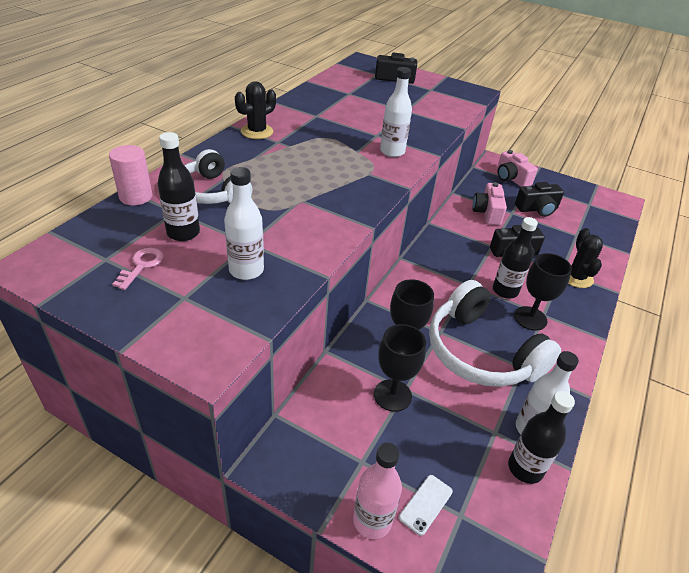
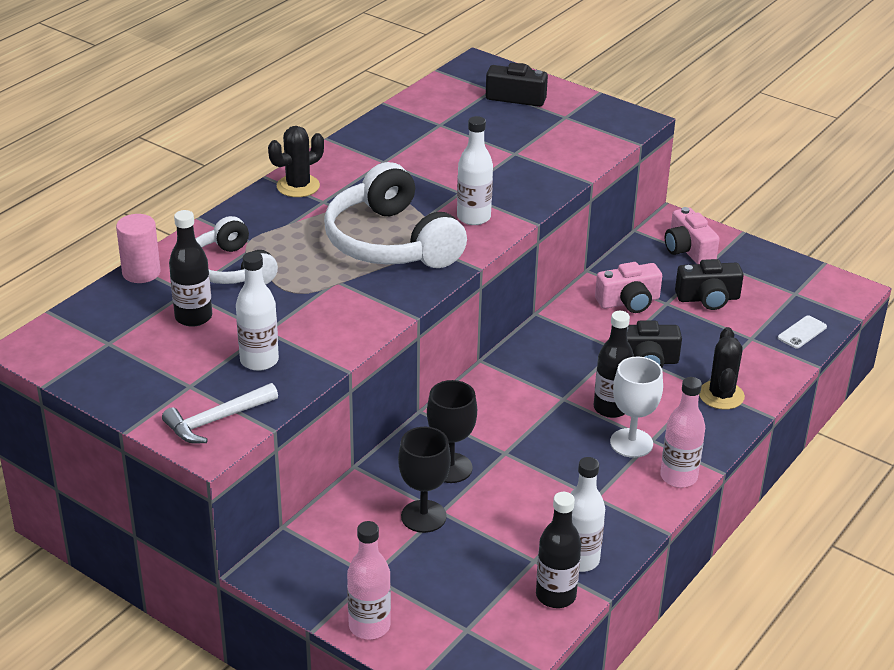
camera: 10 degrees right, 5 degrees down
pink key [112,247,164,290] -> none
white phone [399,475,453,536] -> white phone moved to [778,315,827,349]
white headphones [429,280,561,387] -> white headphones moved to [324,162,467,268]
pink camera [472,182,507,225] -> pink camera turned 120 degrees counterclockwise [595,262,662,313]
black goblet [514,253,572,331] -> white goblet [610,357,663,458]
none -> white hammer [162,383,278,443]
none -> pink bottle [660,377,705,488]

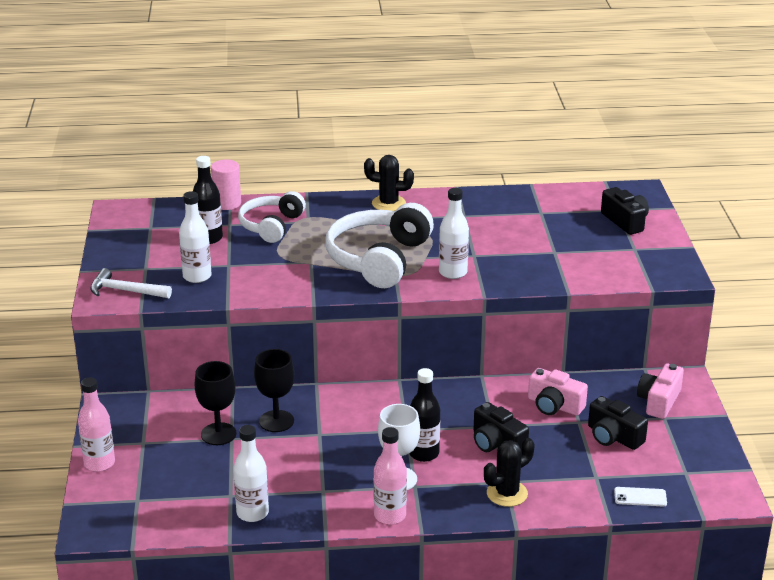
camera: 50 degrees right, 5 degrees down
black bottle [536,492,581,608] -> none

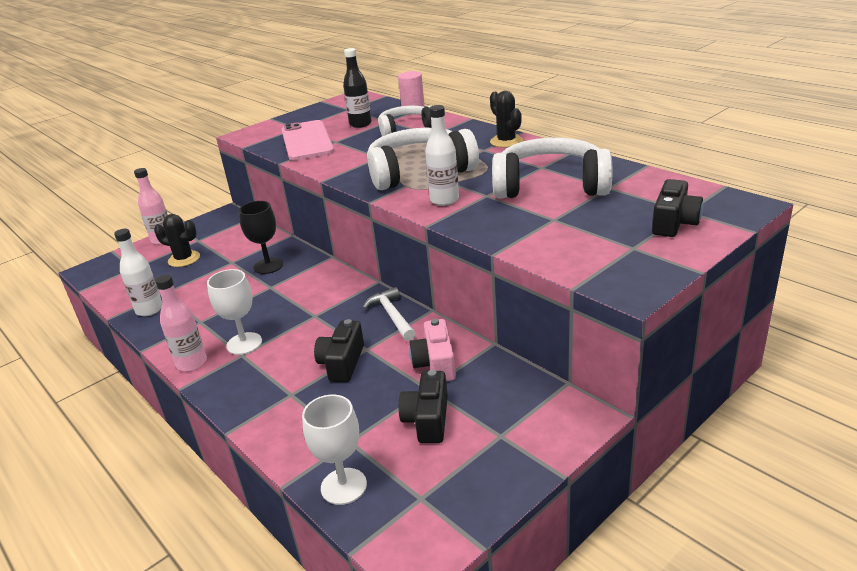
camera: 55 degrees right, 0 degrees up
white hammer [90,268,172,298] -> white hammer moved to [363,287,416,341]
white bottle [179,191,212,283] -> pink phone [282,120,334,161]
black goblet [195,361,236,445] -> none
black bottle [409,368,440,462] -> none
black cactus [484,438,535,507] -> black cactus moved to [154,214,200,267]
white phone [614,487,667,506] -> white goblet [302,395,367,505]
pink camera [637,364,684,419] -> none
none -> white headphones [492,138,612,199]

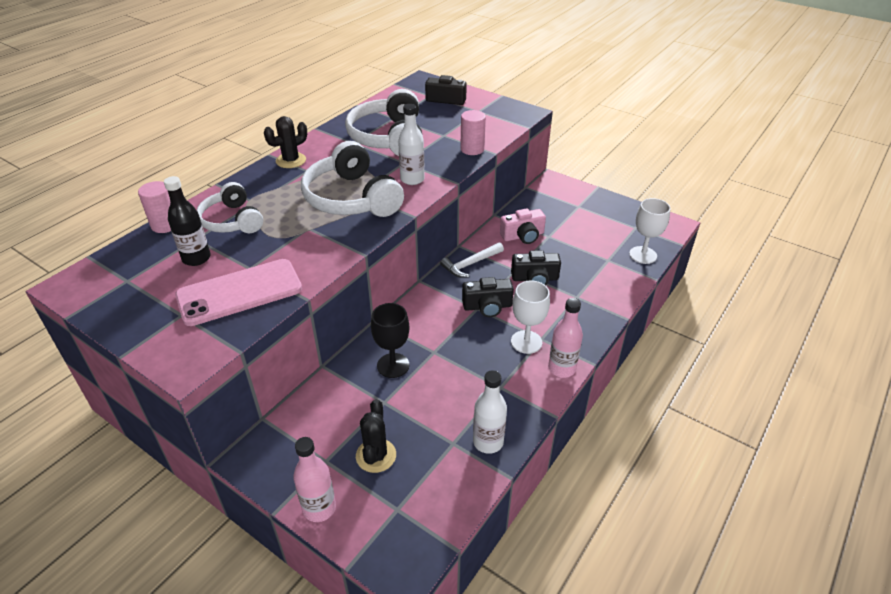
camera: 105 degrees left, 10 degrees up
black camera [399,370,448,443] -> black camera moved to [462,277,514,317]
none -> pink cylinder [460,110,486,155]

